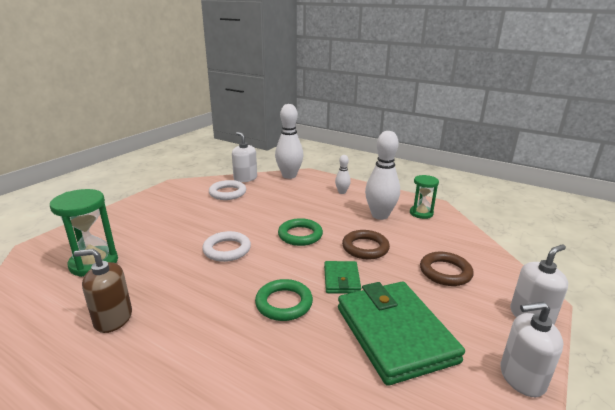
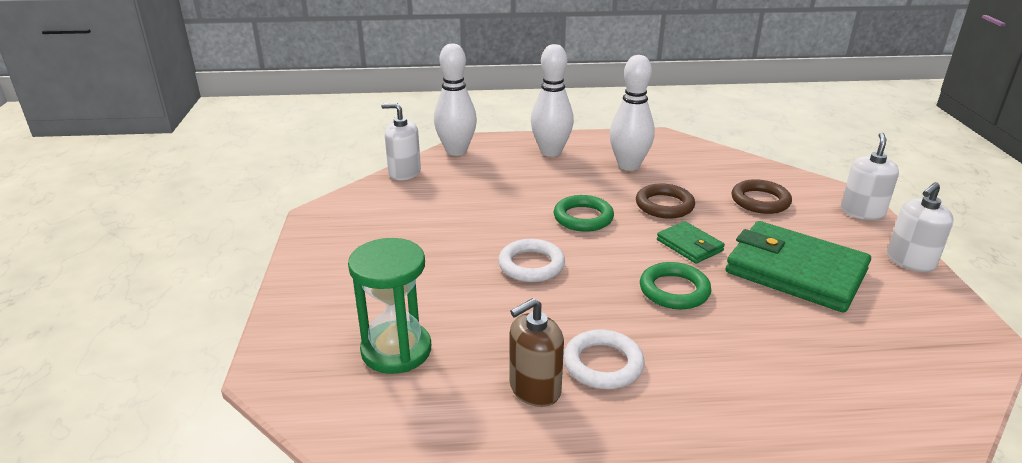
camera: 35 degrees left, 5 degrees up
white ring [209,180,246,200] -> white ring moved to [563,329,644,389]
white bowling pin [335,155,351,194] -> white bowling pin [531,44,574,157], size x1.97
green hourglass [410,175,439,219] -> none

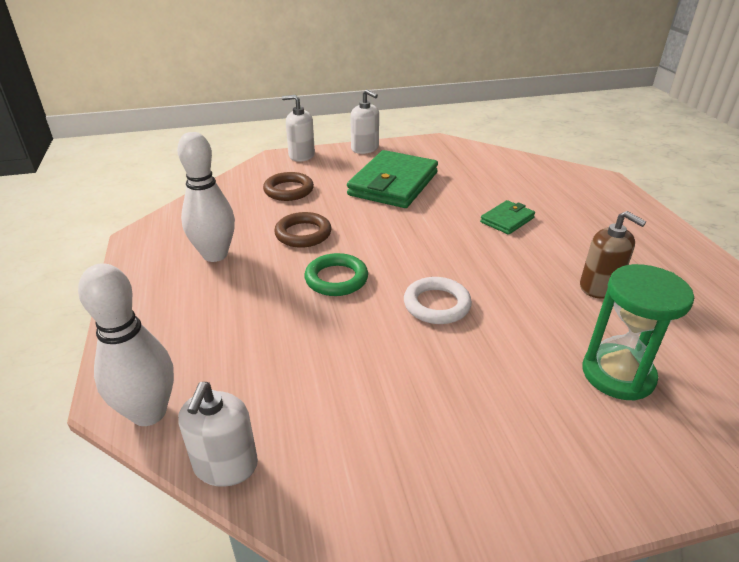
camera: 100 degrees left, 5 degrees up
white bowling pin [531,44,574,157] -> none
white ring [563,329,644,389] -> none
green ring [640,262,711,309] -> none
green wallet [657,221,725,264] -> green wallet moved to [480,200,535,235]

